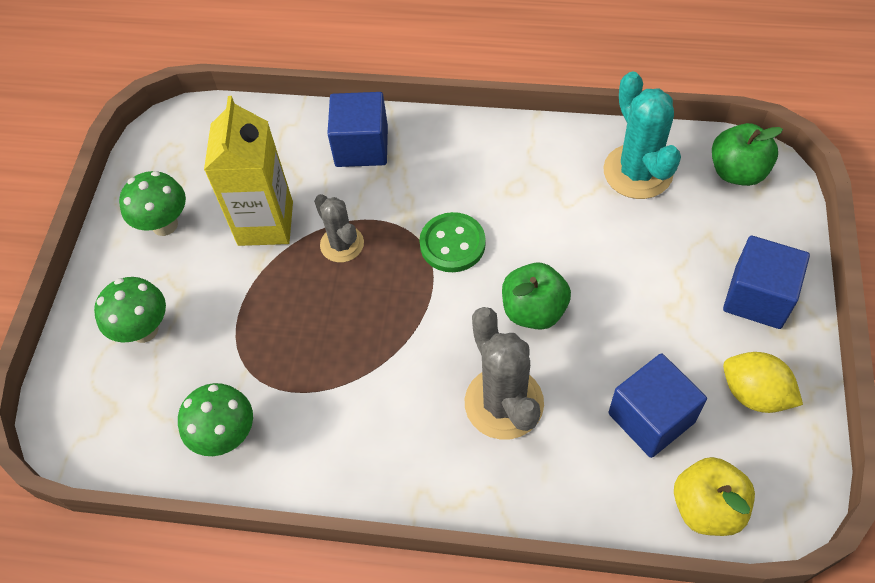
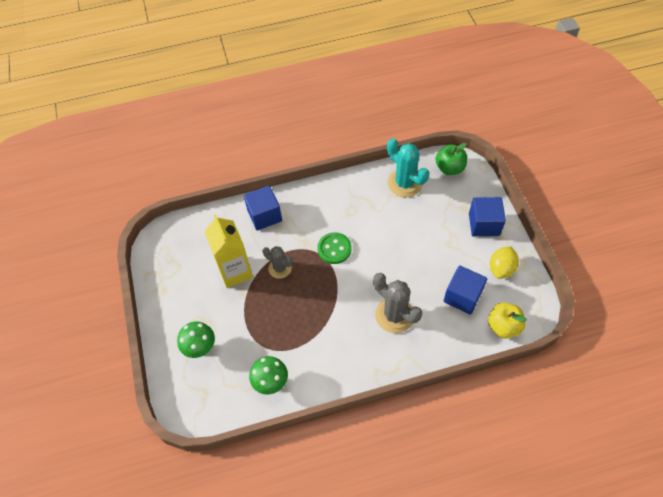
camera: 25 degrees left, 0 degrees up
green mushroom [119,171,186,236] -> none
green apple [502,263,571,330] -> none
yellow lemon [723,352,803,413] -> yellow lemon turned 75 degrees counterclockwise [490,246,519,279]

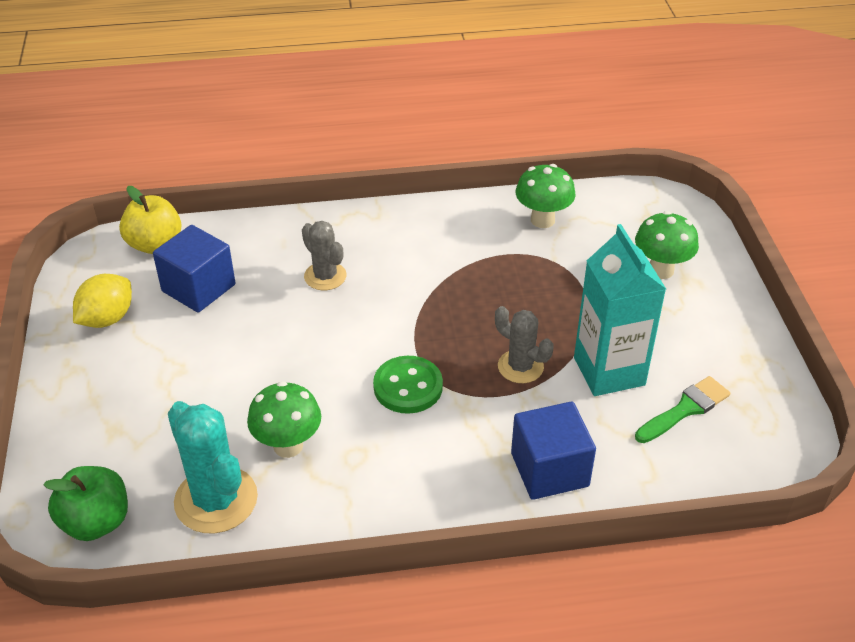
camera: 175 degrees left, 15 degrees down
yellow carton [204,214,253,288] -> turquoise carton [574,224,666,396]
grey cactus [373,273,422,333] -> grey cactus [302,221,347,290], size x0.62
blue cube [469,197,506,236] -> none
none -> green mushroom [247,381,321,458]
none -> green brush [635,376,730,443]

